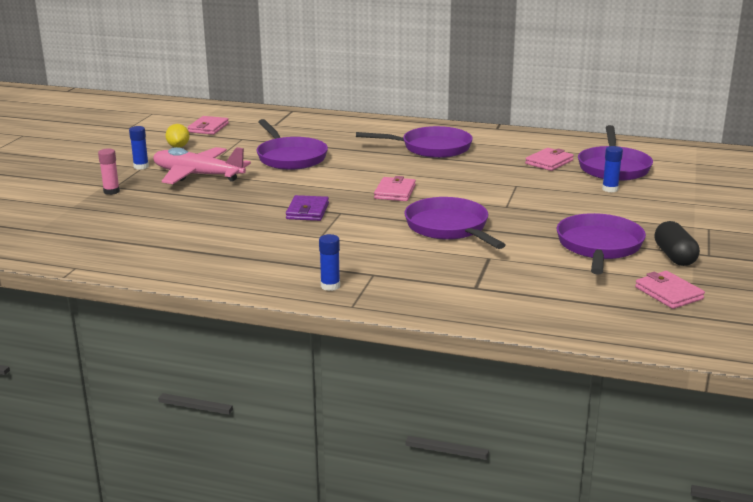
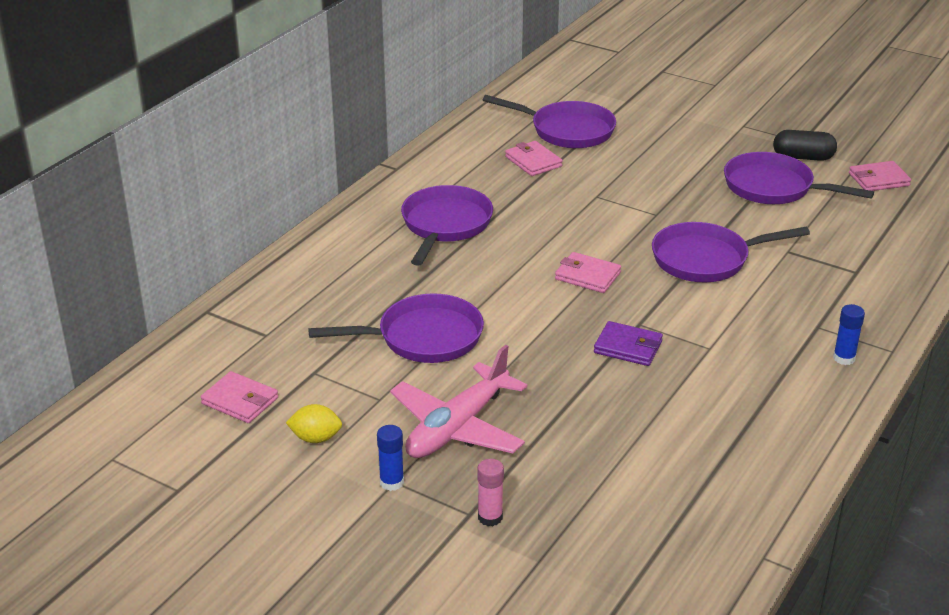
camera: 75 degrees left, 10 degrees up
blue glue stick [602,146,623,192] -> none

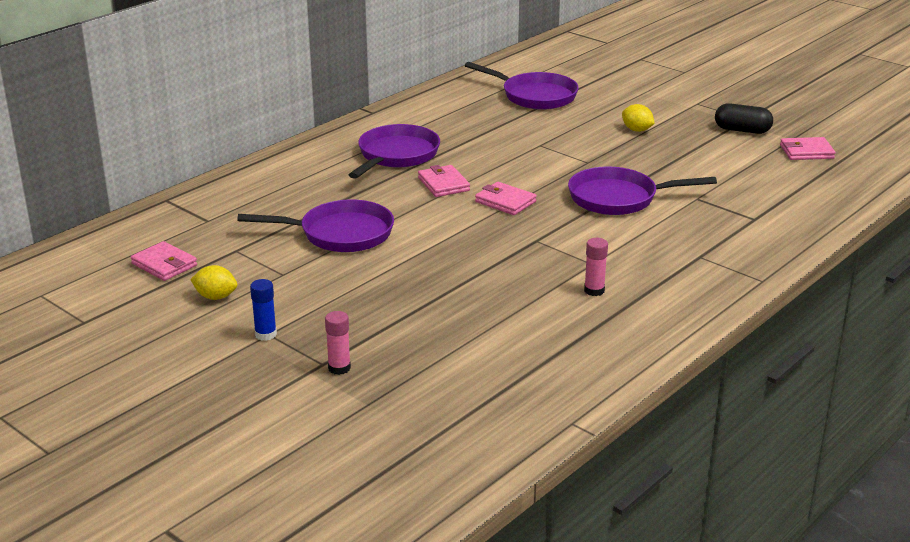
camera: 10 degrees right, 5 degrees down
pink plane [390,345,527,458] -> none
pink wallet [505,141,563,176] -> pink wallet moved to [418,165,470,197]
purple wallet [594,321,663,366] -> none
purple pan [724,152,874,204] -> none
blue glue stick [833,304,865,365] -> none
none -> pink glue stick [584,238,608,296]
none -> yellow lemon [622,104,655,132]

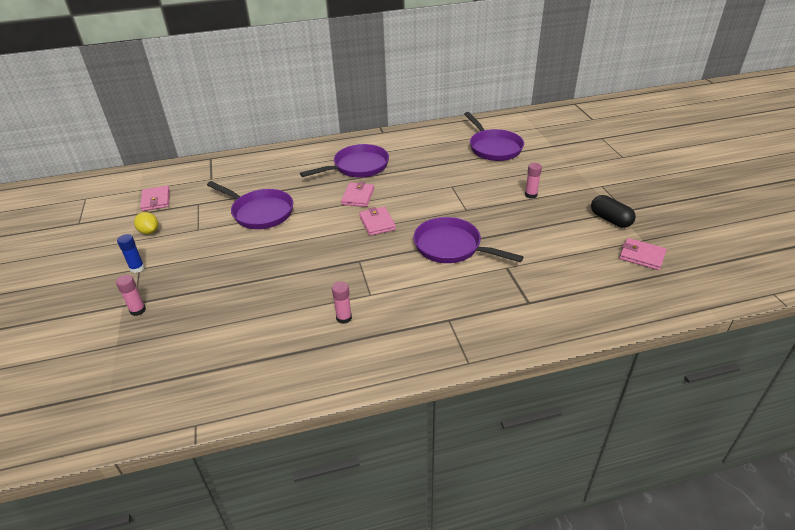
camera: 35 degrees right, 10 degrees up
yellow lemon [622,104,655,132] -> pink glue stick [525,163,542,198]

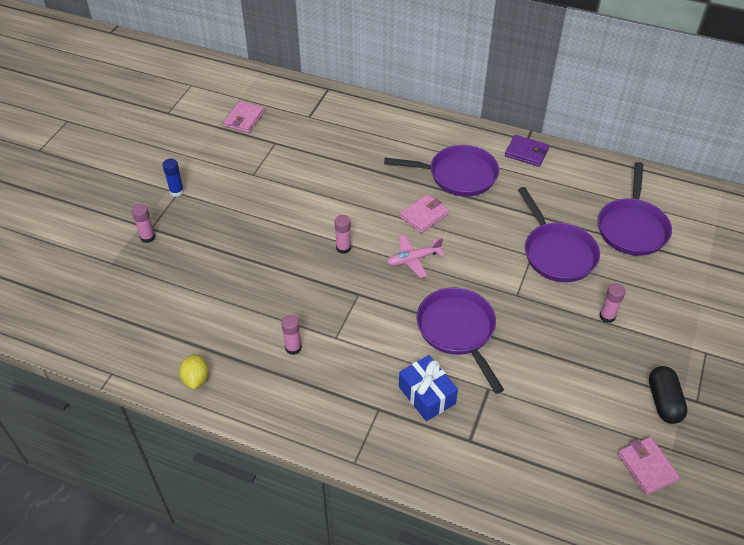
camera: 35 degrees right, 10 degrees up
yellow lemon [134,212,158,234] -> yellow lemon moved to [179,354,209,389]
purple pan [207,181,293,229] -> purple pan moved to [518,187,600,282]
pink wallet [359,207,396,236] -> pink plane [387,235,445,278]
none -> pink glue stick [334,215,351,254]
none -> blue gift [399,355,458,421]
none -> purple wallet [505,135,549,167]

